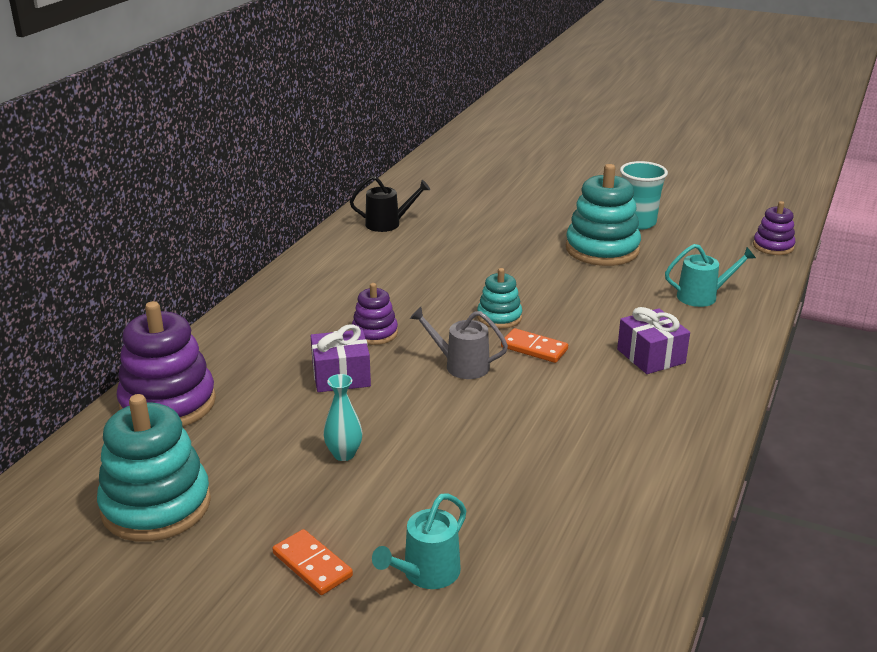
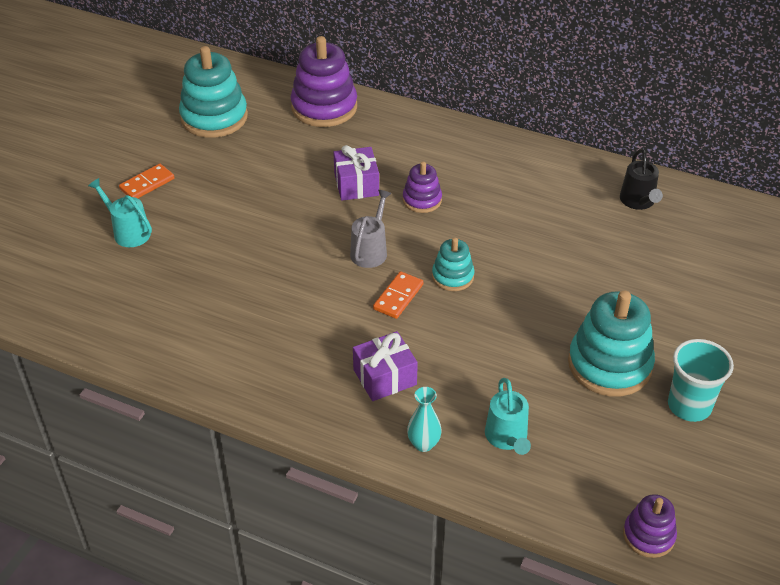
camera: 90 degrees right, 15 degrees up
turquoise vase [323,374,363,461] -> turquoise vase moved to [407,387,442,452]

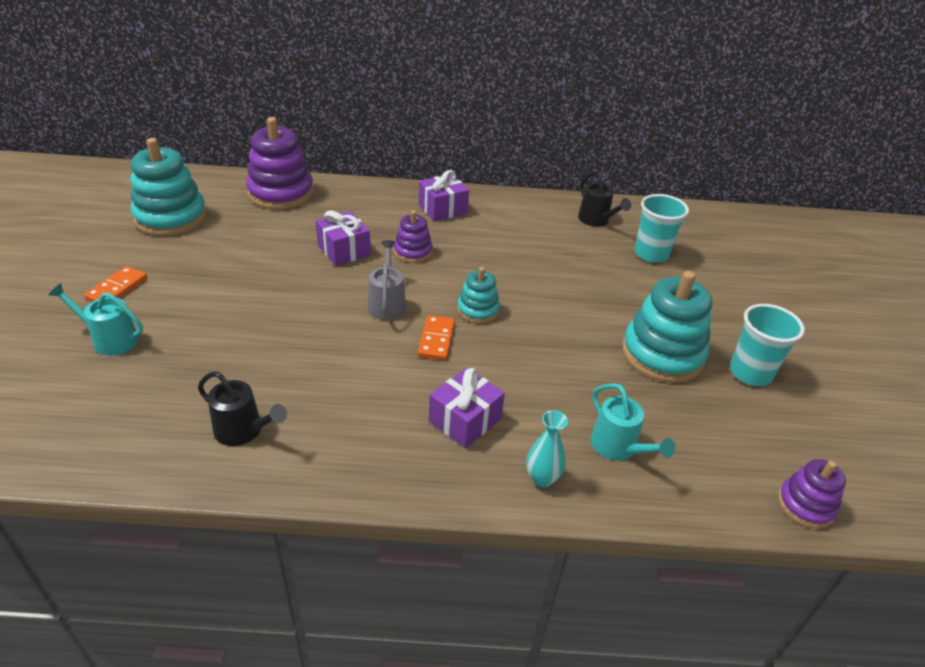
camera: 25 degrees left, 5 degrees down
none -> black watering can [198,371,287,446]
none -> purple gift [419,170,469,221]
none -> turquoise cup [635,194,689,263]

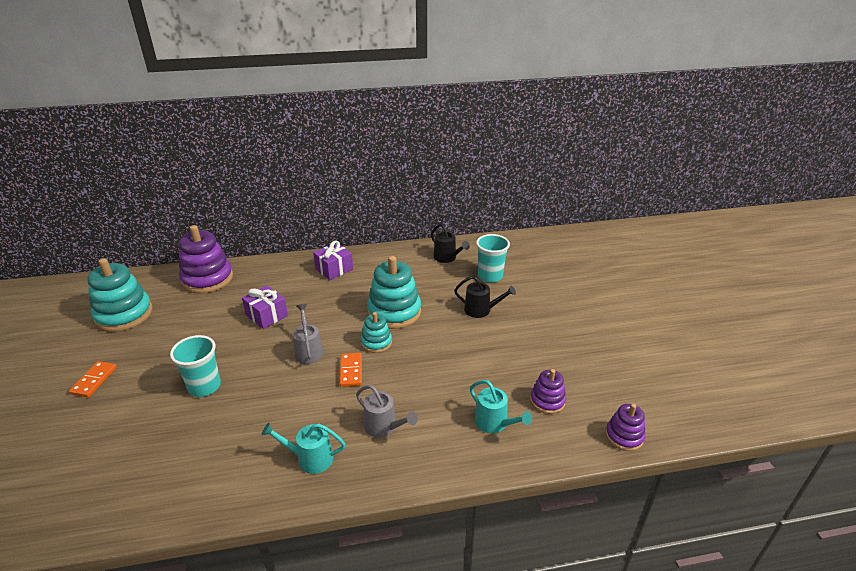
camera: 10 degrees left, 5 degrees down
turquoise watering can [49,283,143,355] -> turquoise watering can moved to [261,423,345,474]
black watering can [198,371,287,446] -> black watering can moved to [454,276,516,318]
purple stacking toy [394,210,433,263] -> purple stacking toy moved to [530,369,566,414]
purple gift [429,368,505,448] -> grey watering can [356,385,418,438]
turquoise vase [526,410,568,487] -> none
turquoise stacking toy [622,271,712,383] -> turquoise stacking toy moved to [367,256,421,329]
turquoise cup [730,304,805,386] -> turquoise cup moved to [170,335,221,397]

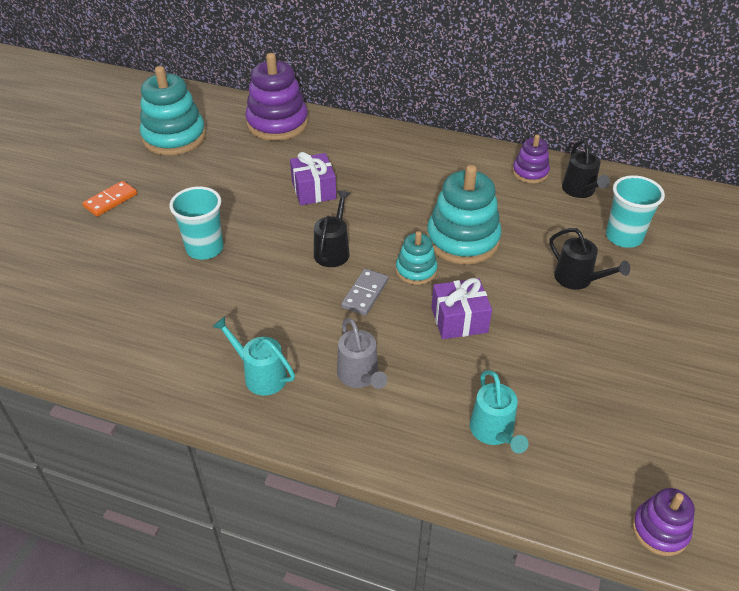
camera: 30 degrees right, 10 degrees up
grey watering can [293,304,324,364] -> black watering can [314,190,350,267]
purple gift [313,241,353,280] -> purple gift moved to [431,278,492,339]
orange domino [340,353,362,387] -> grey domino [341,269,388,315]
purple stacking toy [530,369,566,414] -> purple stacking toy moved to [512,134,550,183]

